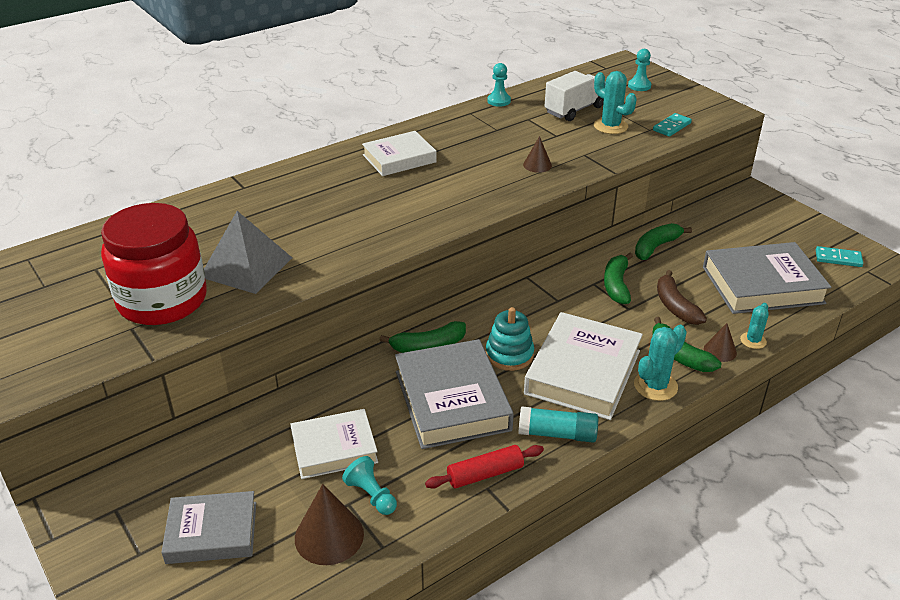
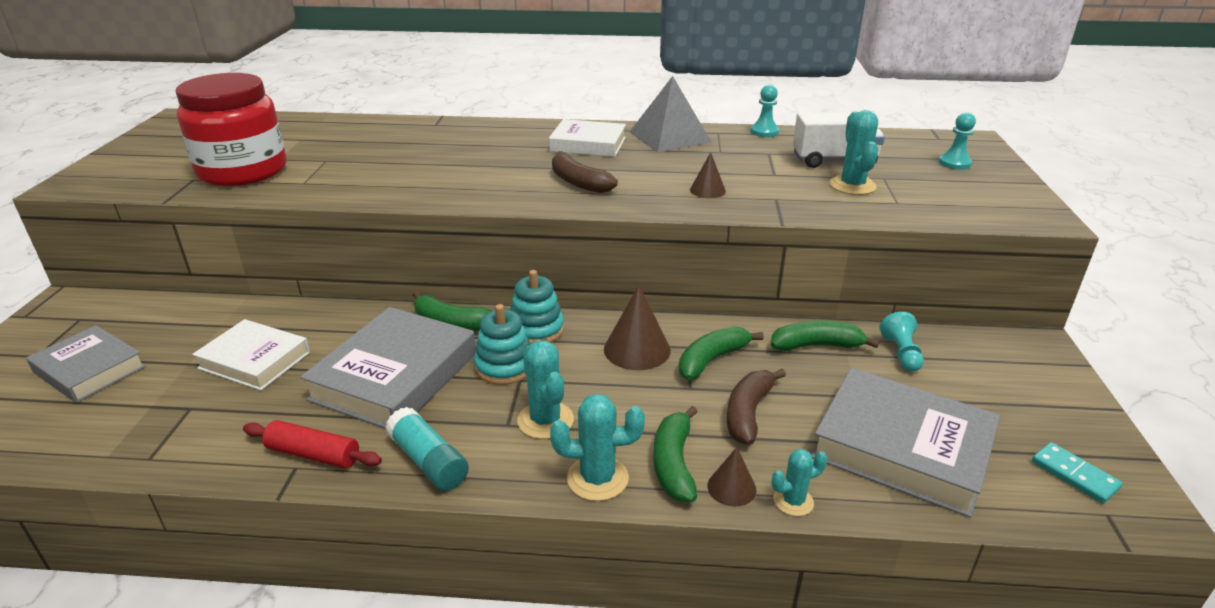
camera: 40 degrees right, 5 degrees down
grey pyramid [204,211,292,294] -> grey pyramid moved to [630,76,712,152]
brown cone [295,484,364,565] -> brown cone moved to [604,285,671,370]
turquoise pawn [342,456,397,515] -> turquoise pawn moved to [880,312,924,372]
white book [524,312,643,420] -> turquoise cactus [517,340,574,439]
turquoise domino [653,113,692,137] -> none
none -> turquoise stacking toy [510,270,564,344]
none -> brown banana [552,151,618,193]

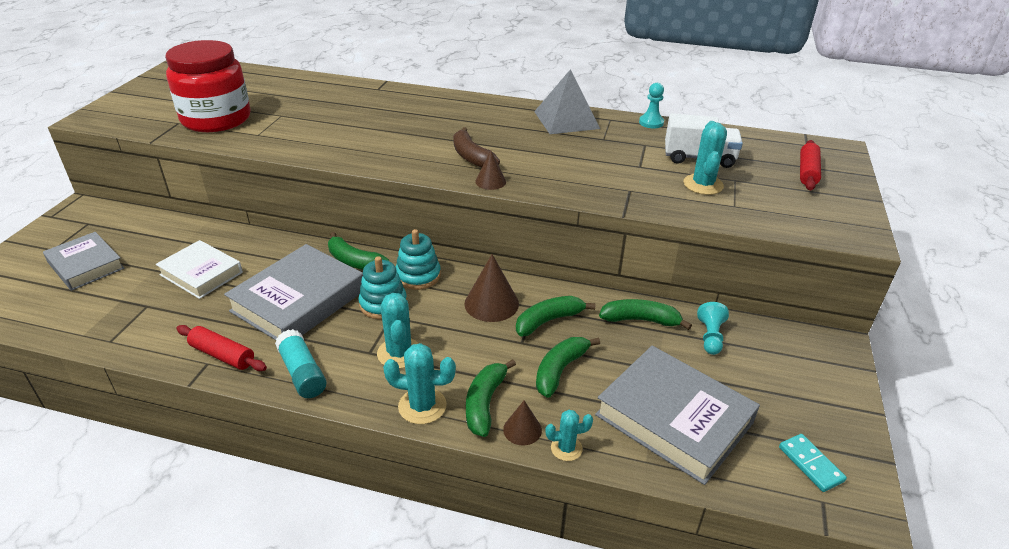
camera: 10 degrees right, 5 degrees up
white book [549,119,626,157] -> none
brown cone [690,152,726,198] -> brown cone moved to [475,151,506,190]
brown banana [727,369,786,445] -> green banana [536,337,600,398]
turquoise pawn [939,112,976,170] -> red rolling pin [800,140,821,190]

